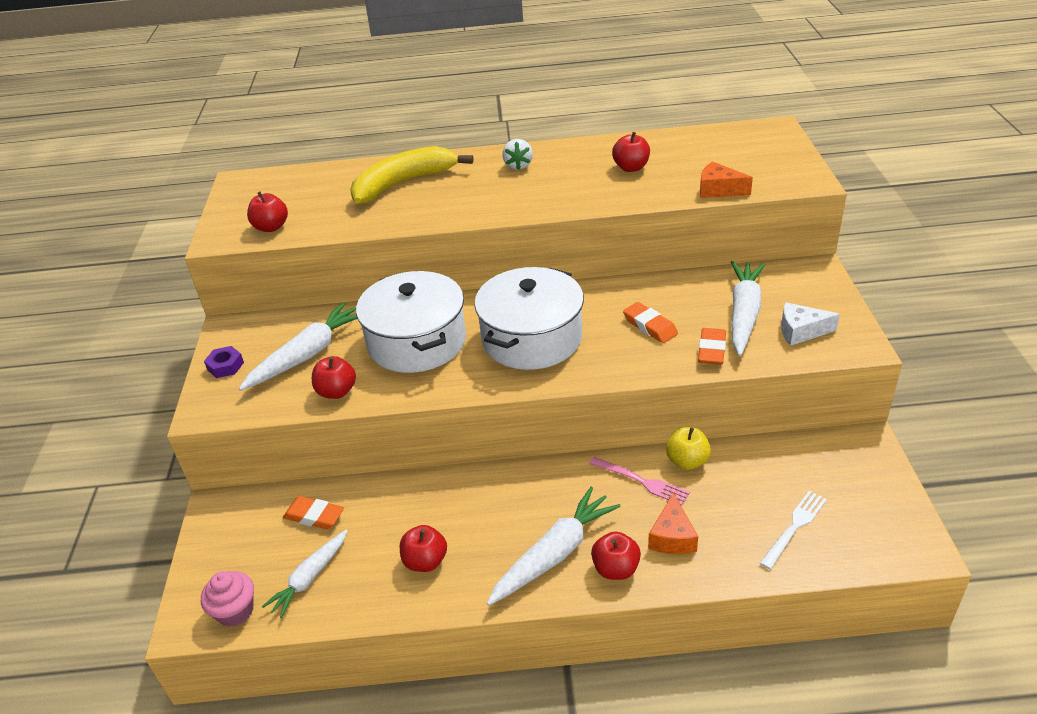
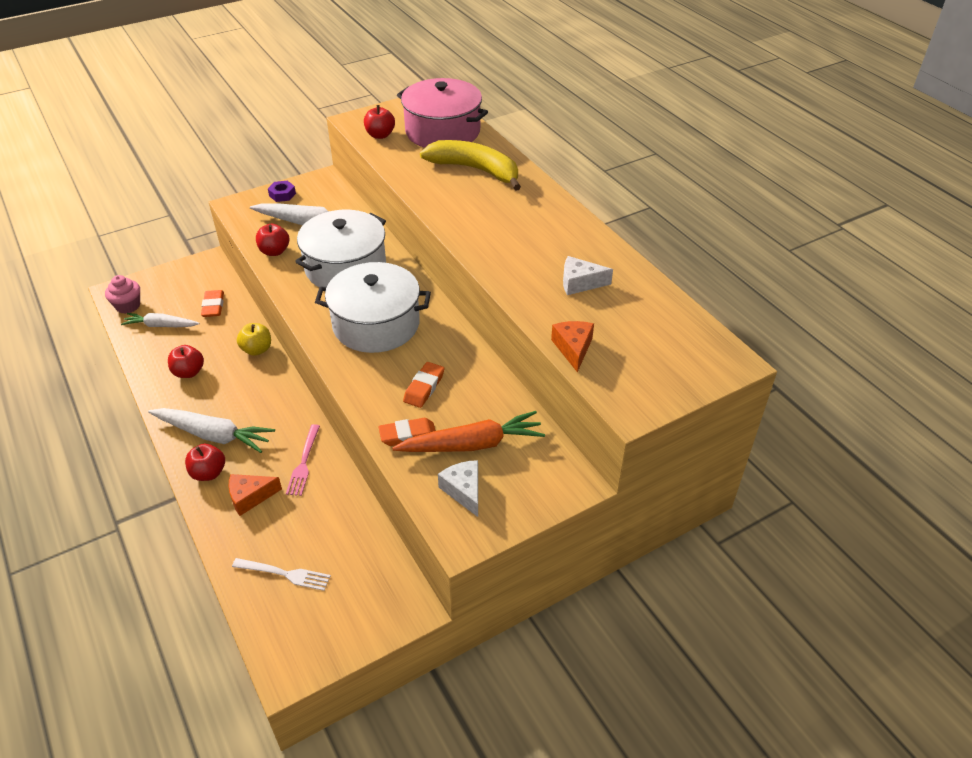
camera: 60 degrees right, 5 degrees up
white strawberry [502,139,533,170] -> none
red apple [612,132,650,172] -> white cheese [563,256,613,295]
yellow apple [666,427,711,470] -> yellow apple moved to [237,323,271,356]
white carrot [731,261,765,356] -> orange carrot [392,411,545,452]
none -> pink pot [397,78,488,148]

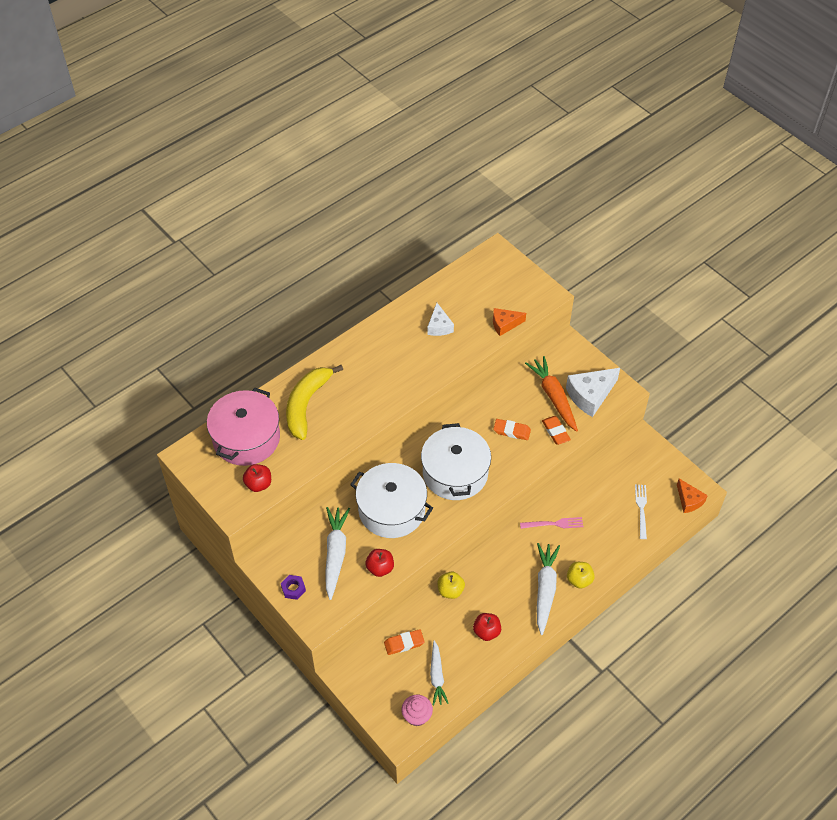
camera: 100 degrees left, 10 degrees up
red apple [185,444,225,481] -> yellow apple [567,562,595,589]
orange cheese [228,474,282,516] -> orange cheese moved to [677,479,708,513]
white cheese [438,460,478,517] -> white cheese [566,368,620,417], size x1.65

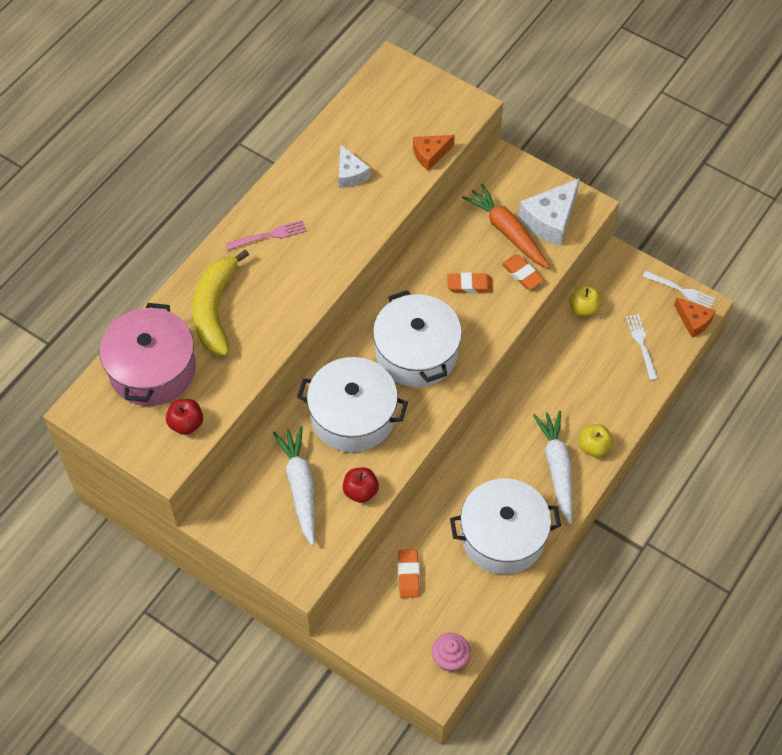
camera: 15 degrees left, 5 degrees up
purple nut [281,575,306,600] -> none
orange eraser [384,629,425,655] -> orange eraser turned 60 degrees counterclockwise [398,549,420,598]
white carrot [430,640,449,705] -> none
yellow apple [437,572,465,599] -> yellow apple moved to [569,285,601,317]
red apple [473,613,501,641] -> white pot [450,478,561,574]
pink fork [520,517,584,529] -> pink fork moved to [226,220,306,250]
none -> white fork [643,271,716,308]

